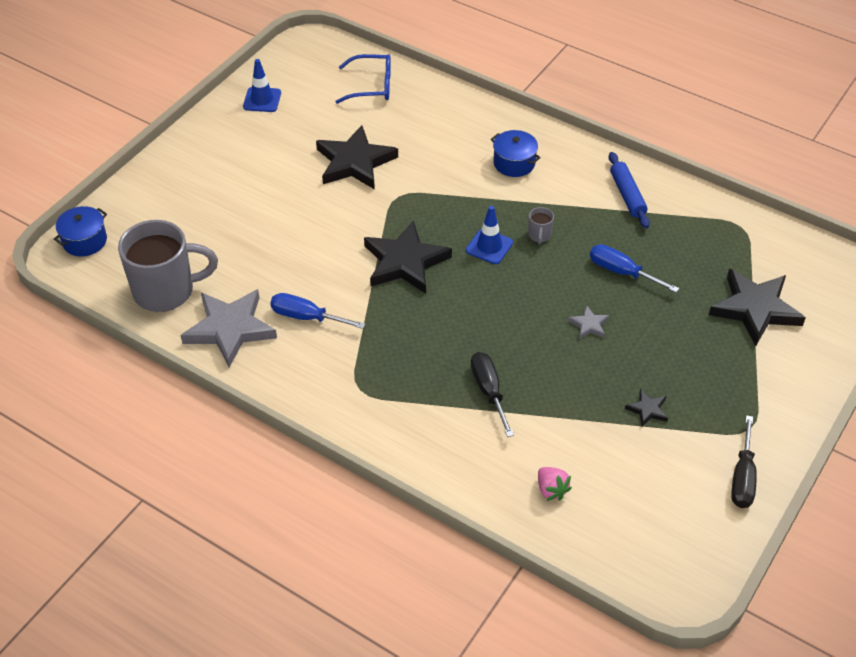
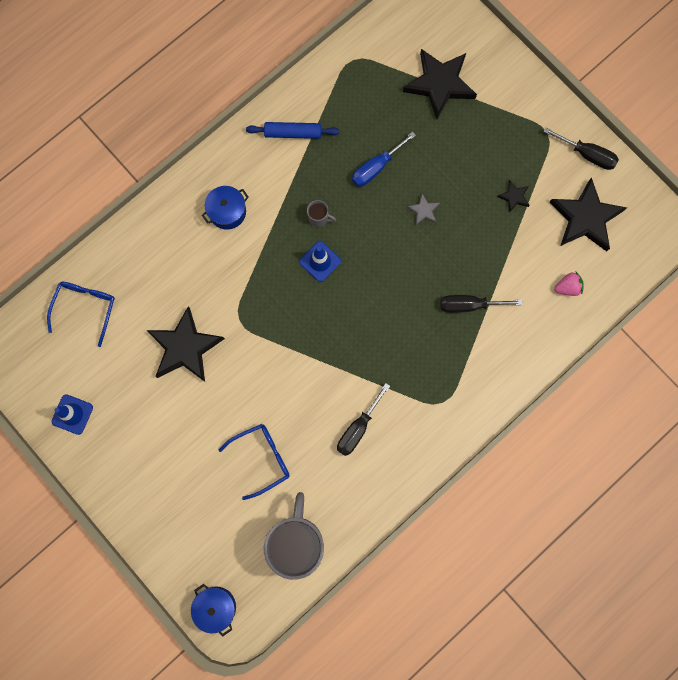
camera: 75 degrees left, 30 degrees up
grey star [181,289,277,367] -> none
blue screwdriver [270,293,365,329] -> black screwdriver [337,383,390,456]
black star [364,220,452,294] -> black star moved to [549,177,627,251]
none -> blue glasses [218,424,290,500]

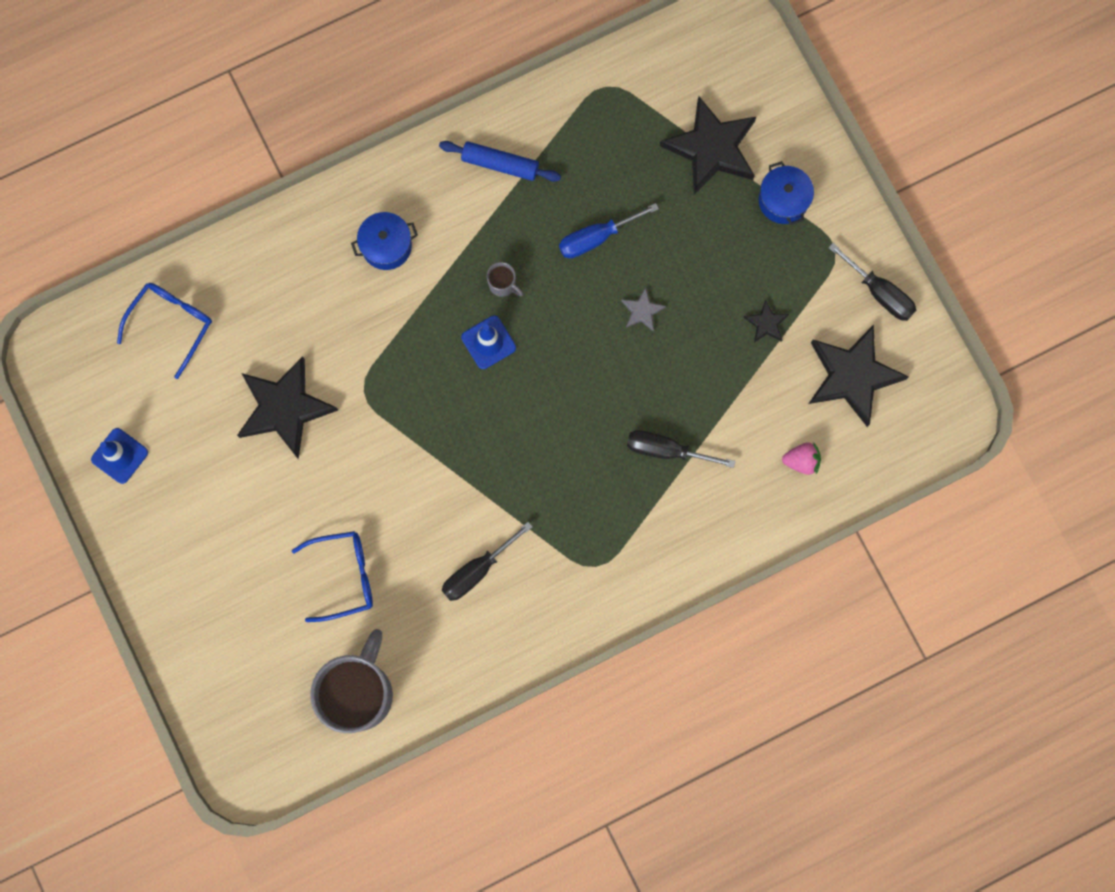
camera: 15 degrees right, 0 degrees up
blue pot [191,584,236,636] -> blue pot moved to [759,161,814,225]

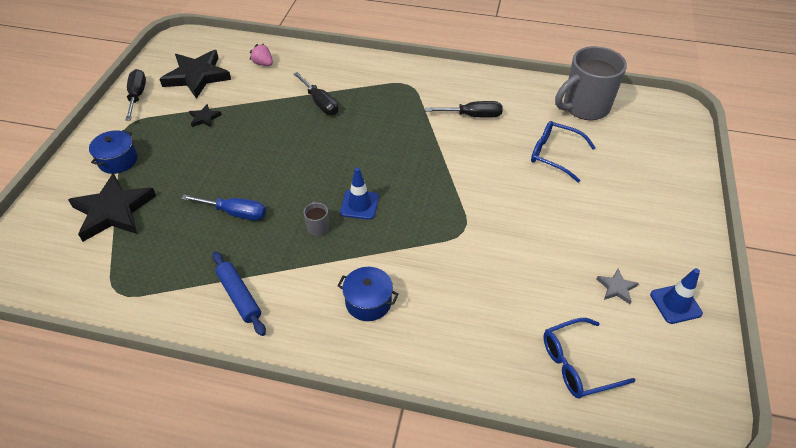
camera: 140 degrees left, 30 degrees down
black star [237,356,338,459] -> none
grey star [621,288,666,332] -> grey star moved to [597,269,639,304]

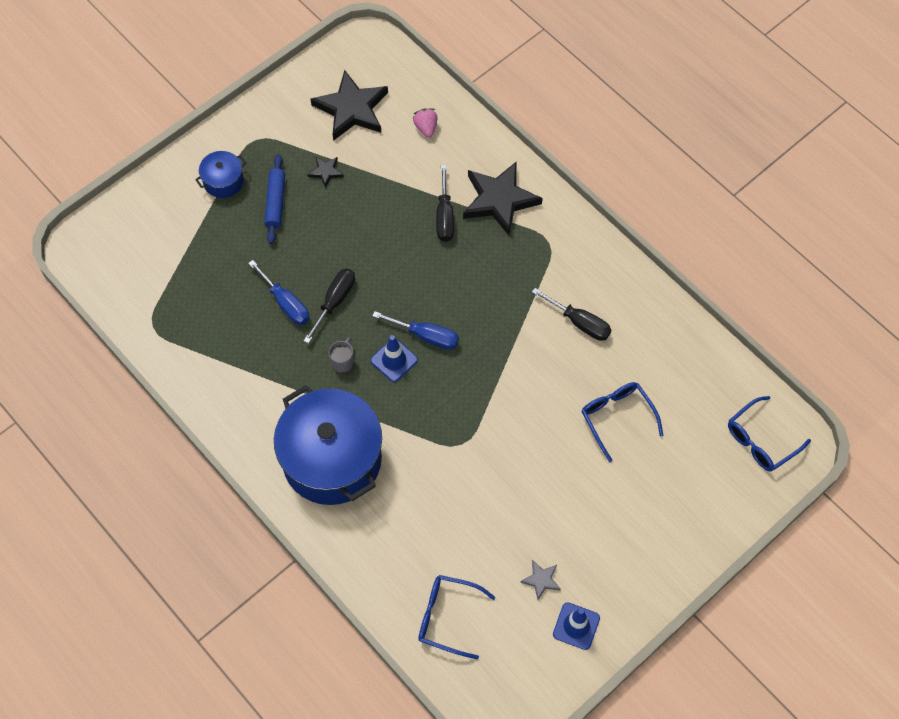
camera: 35 degrees right, 15 degrees up
black star [68,173,156,242] -> black star moved to [463,161,543,235]
black screwdriver [125,69,146,121] -> black screwdriver moved to [304,269,355,344]
blue rolling pin [212,251,266,336] -> blue rolling pin moved to [264,154,285,244]
blue pot [337,267,399,321] -> blue pot [274,385,382,505], size x2.25
grey mug [555,46,627,120] -> none
none -> blue screwdriver [373,311,459,350]
none -> blue glasses [728,396,811,472]

